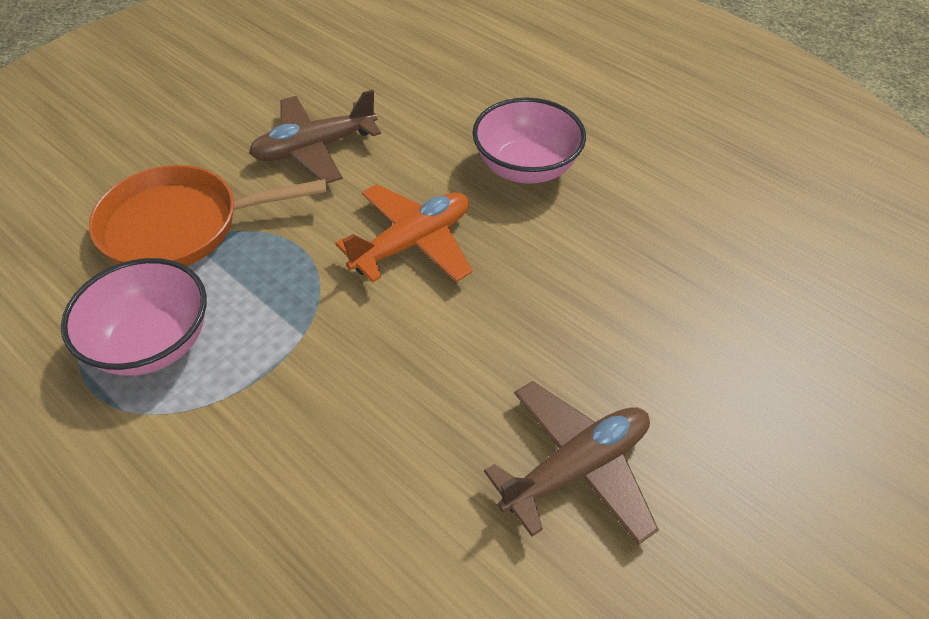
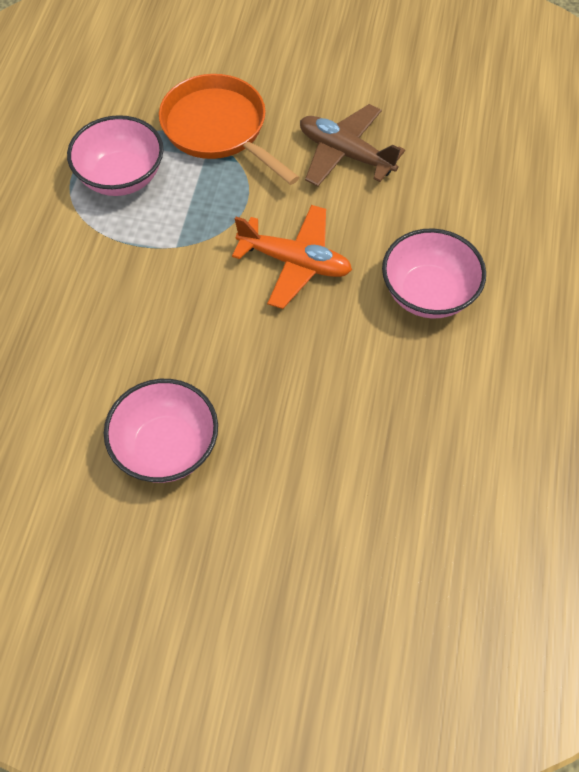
camera: 60 degrees right, 10 degrees up
brown plane [484,381,659,545] -> pink bowl [104,379,218,483]

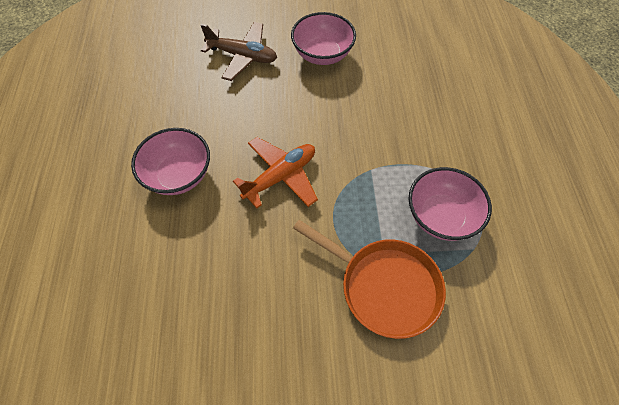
camera: 165 degrees right, 0 degrees up
orange plane [232,205,352,309] -> orange plane turned 135 degrees clockwise [233,137,318,209]
brown plane [300,104,405,187] -> brown plane moved to [201,22,277,81]

